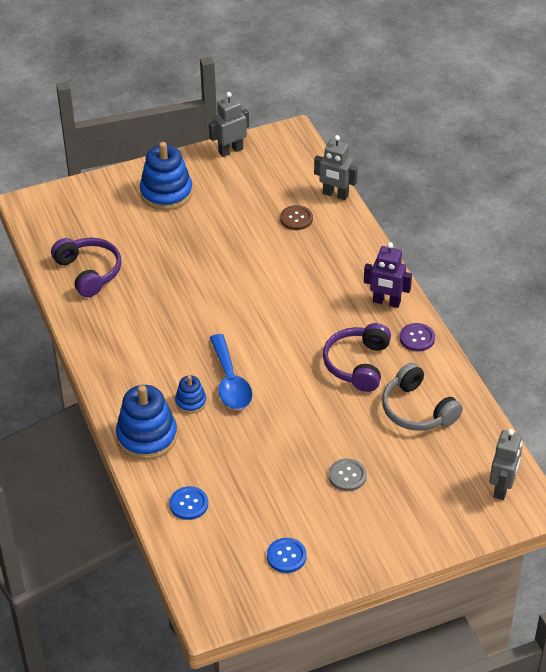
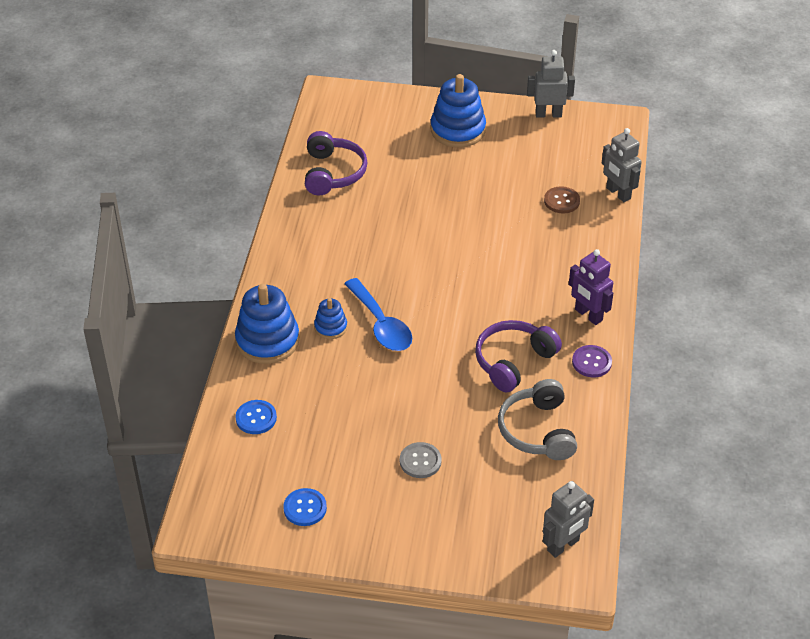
camera: 30 degrees right, 0 degrees up
blue spoon [210,334,252,409] -> blue spoon turned 45 degrees counterclockwise [344,278,412,351]

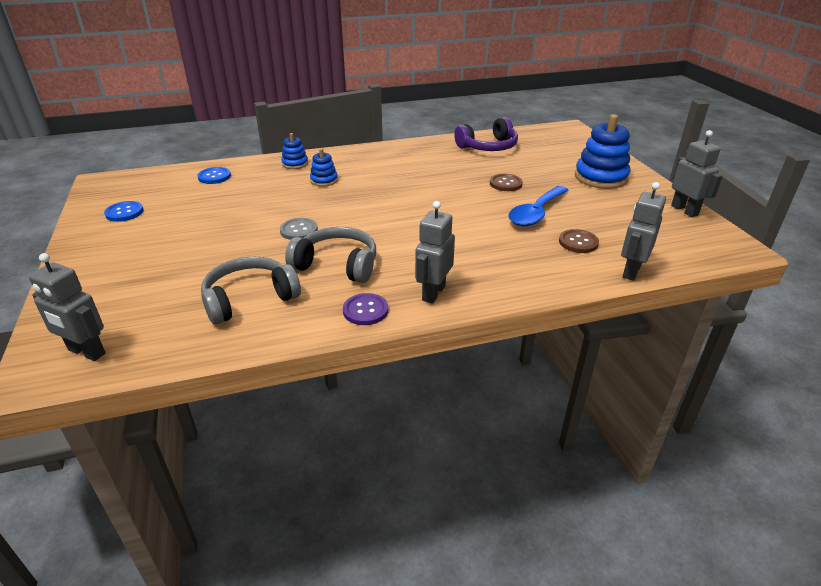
camera: 65 degrees right, 10 degrees down
blue stacking toy [235,284,299,364] -> blue stacking toy [281,133,308,169], size x0.52
blue spoon [344,278,412,351] -> blue spoon moved to [508,186,569,226]
grey button [400,442,442,478] -> grey button moved to [280,218,318,240]
purple headphones [475,320,562,392] -> grey headphones [285,227,376,283]
purple robot [569,249,613,325] -> grey robot [415,201,455,304]
none -> brown button [490,174,523,191]

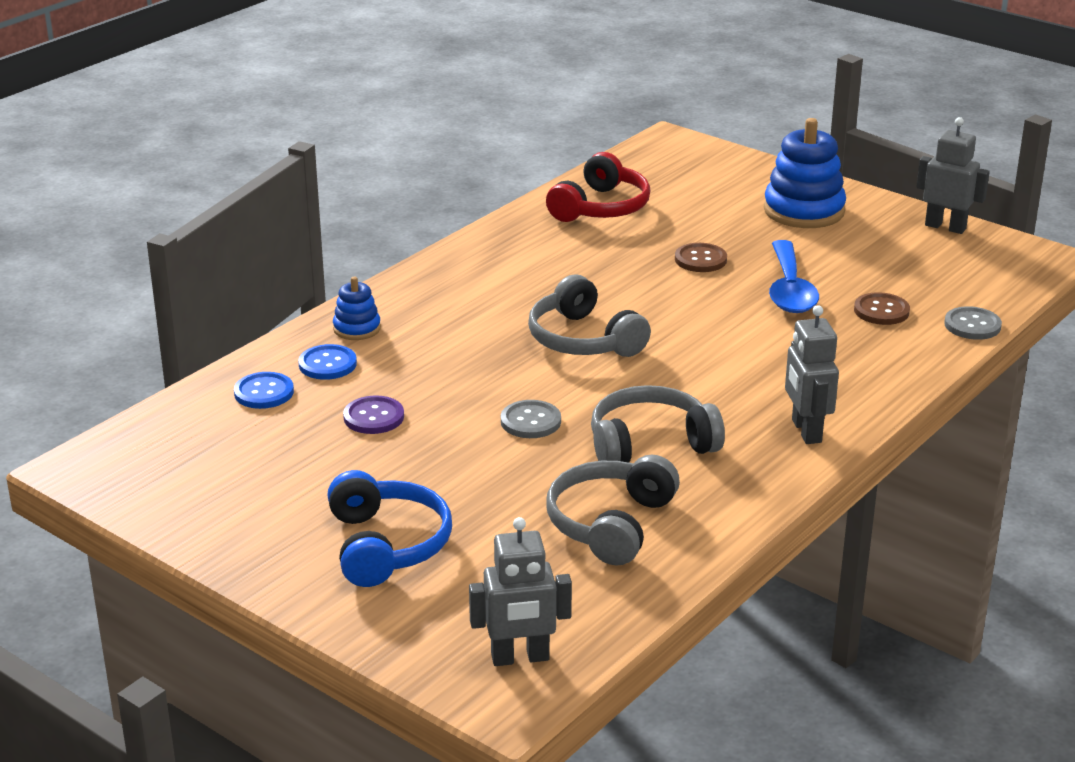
camera: 35 degrees left, 5 degrees down
blue button [104,201,144,222] -> blue button moved to [298,344,357,380]
blue stacking toy [310,148,338,187] -> none
purple button [343,293,388,325] -> purple button moved to [343,396,404,434]
purple headphones [454,117,518,151] -> red headphones [546,152,650,222]
grey robot [621,182,666,281] -> grey button [944,306,1002,340]
none -> blue headphones [327,470,452,587]
none -> grey headphones [528,274,651,357]

